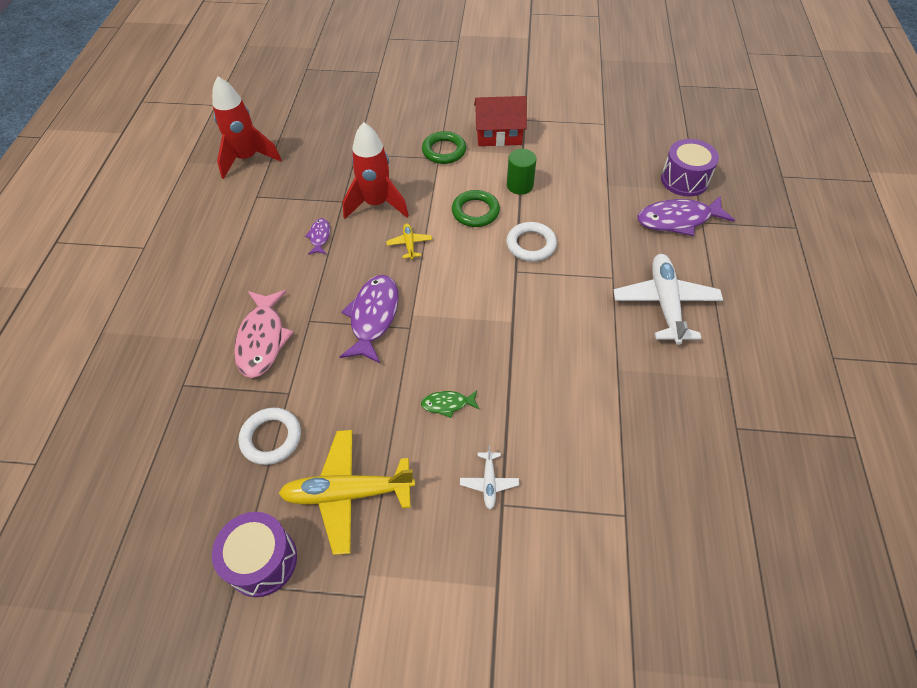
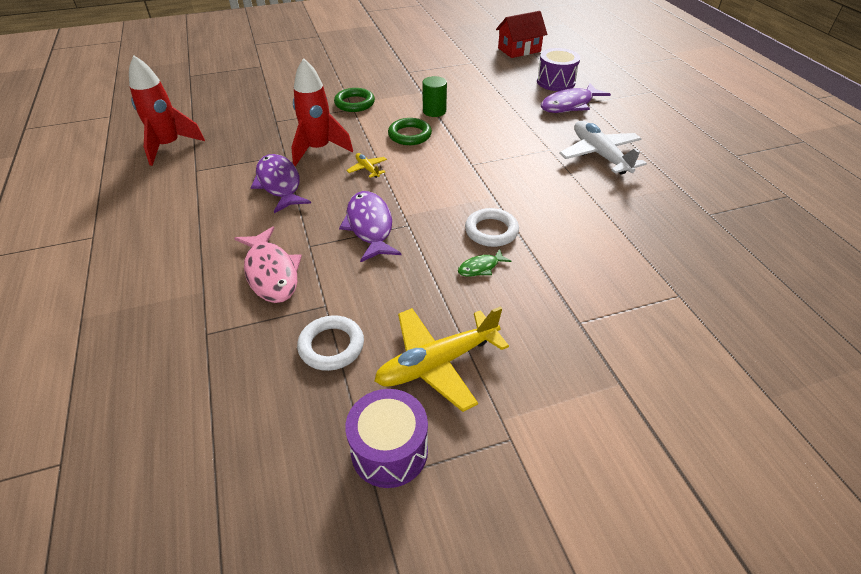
camera: 25 degrees left, 10 degrees down
purple fish [305,218,330,255] -> purple fish [251,154,311,213], size x1.99
white plane [460,445,519,509] -> none
red house [474,96,527,146] -> red house moved to [496,11,547,58]
white ring [506,222,557,262] -> white ring moved to [465,208,519,247]

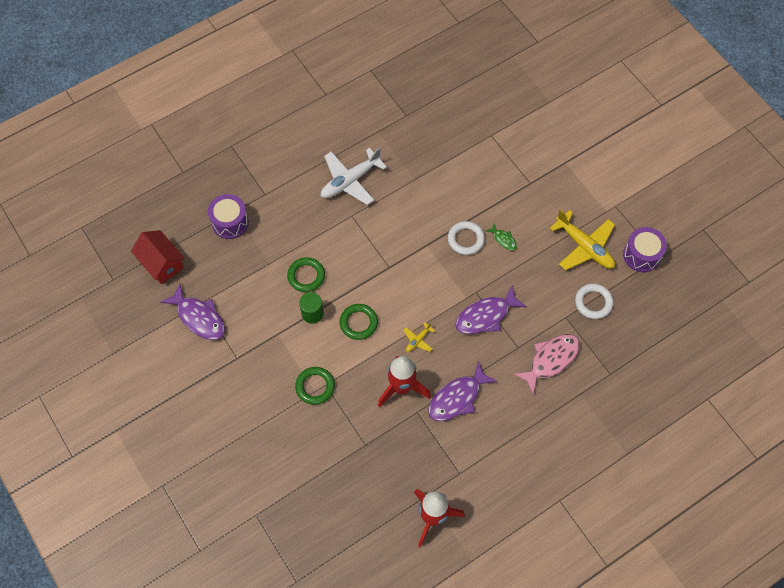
camera: 105 degrees left, 20 degrees up
purple fish [541,83,611,113] -> purple fish moved to [160,284,225,340]
none -> green ring [287,257,325,292]

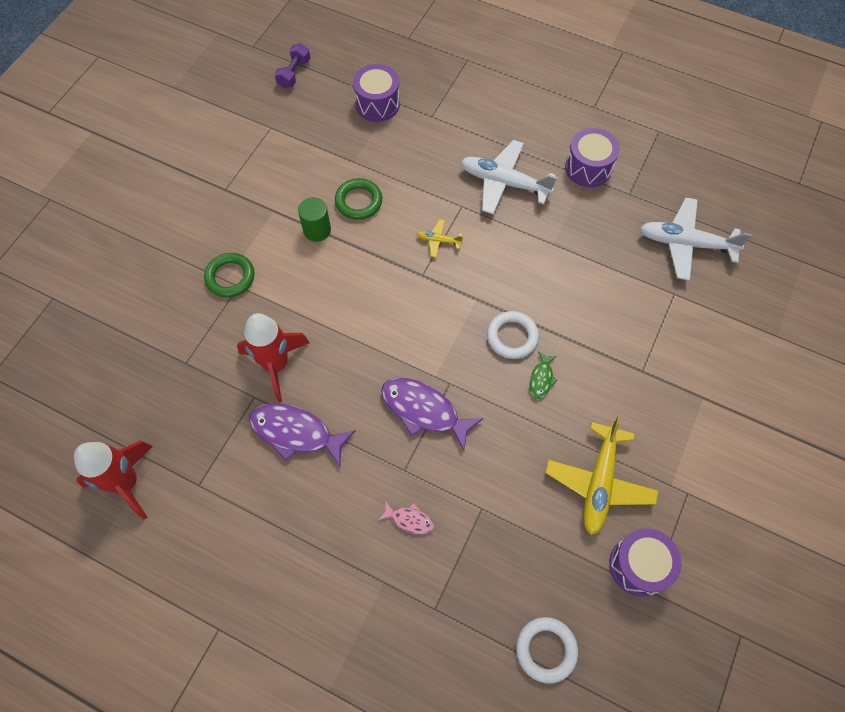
camera: 60 degrees right, 0 degrees up
red house [131,230,185,284] -> purple dumbbell [274,43,310,88]
purple fish [160,284,225,340] -> none
green ring [340,304,378,340] -> none
yellow plane [403,322,435,352] -> yellow plane moved to [417,219,463,257]
pink fish [513,334,580,394] -> pink fish [378,501,435,534], size x0.50
white ring [575,284,613,319] -> white ring moved to [516,617,578,684]
none -> purple drum [565,128,620,187]
none -> white plane [640,198,752,281]

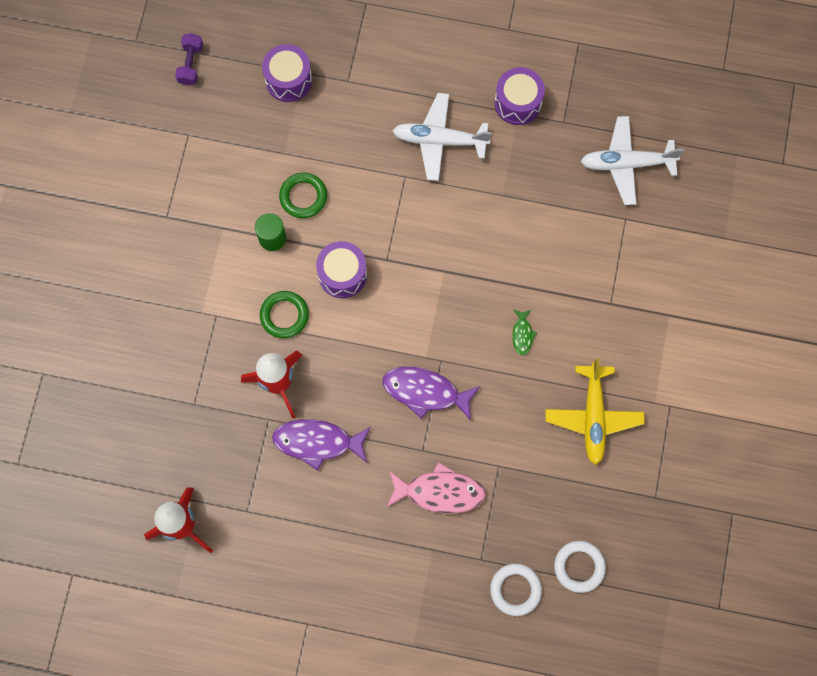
camera: 15 degrees left, 10 degrees up
green ring [204,253,255,298] -> green ring moved to [260,291,309,338]
pink fish [378,501,435,534] -> pink fish [387,462,486,513], size x1.99
yellow plane [417,219,463,257] -> none
white ring [487,311,539,359] -> white ring moved to [490,563,542,616]
purple drum [610,528,682,597] -> purple drum moved to [316,241,367,298]

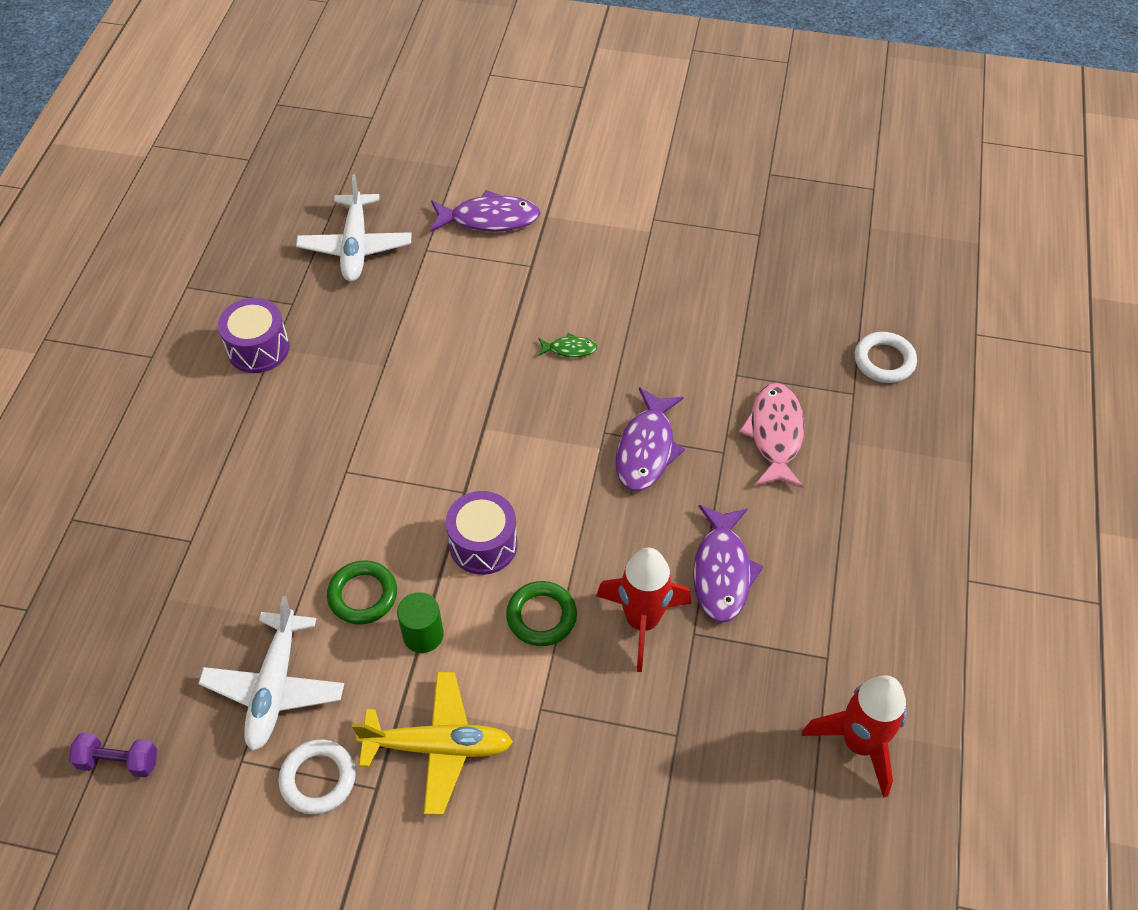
camera: 90 degrees left, 20 degrees down
purple drum [262,44,312,102] -> none
white plane [393,93,492,181] -> white plane moved to [198,596,344,751]
yellow plane [545,358,645,465] -> yellow plane moved to [352,672,513,815]
white ring [554,541,606,593] -> white ring moved to [279,739,356,814]
none -> purple fish [430,190,541,232]

